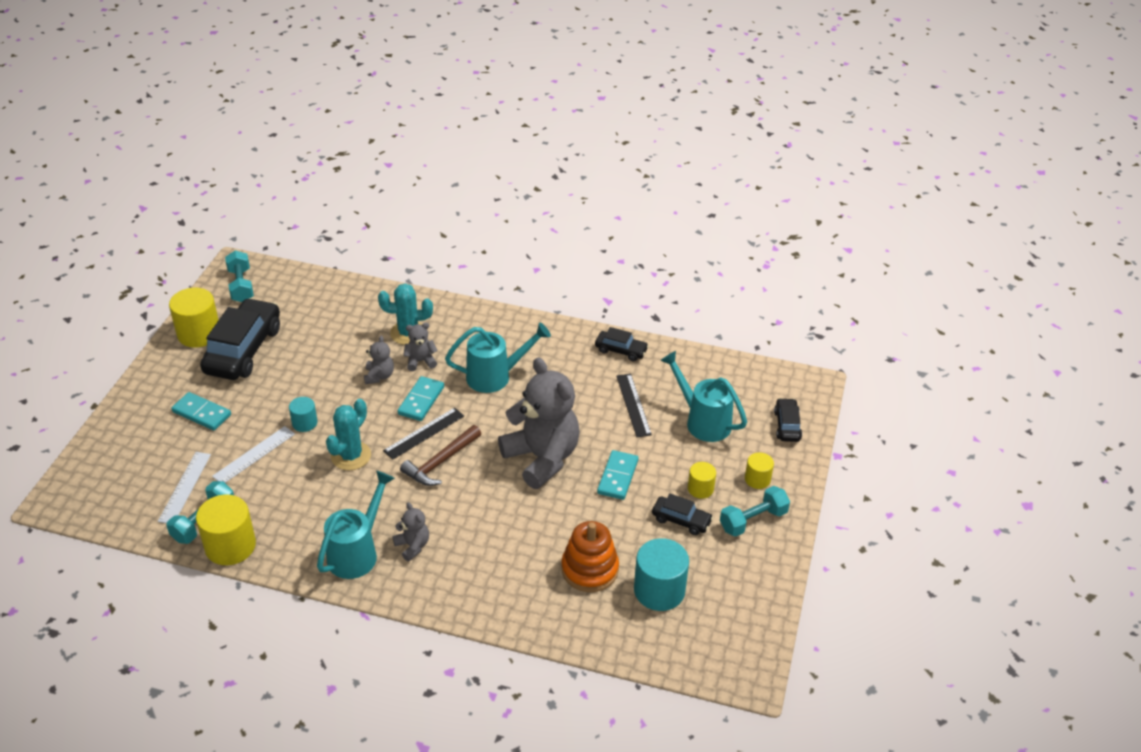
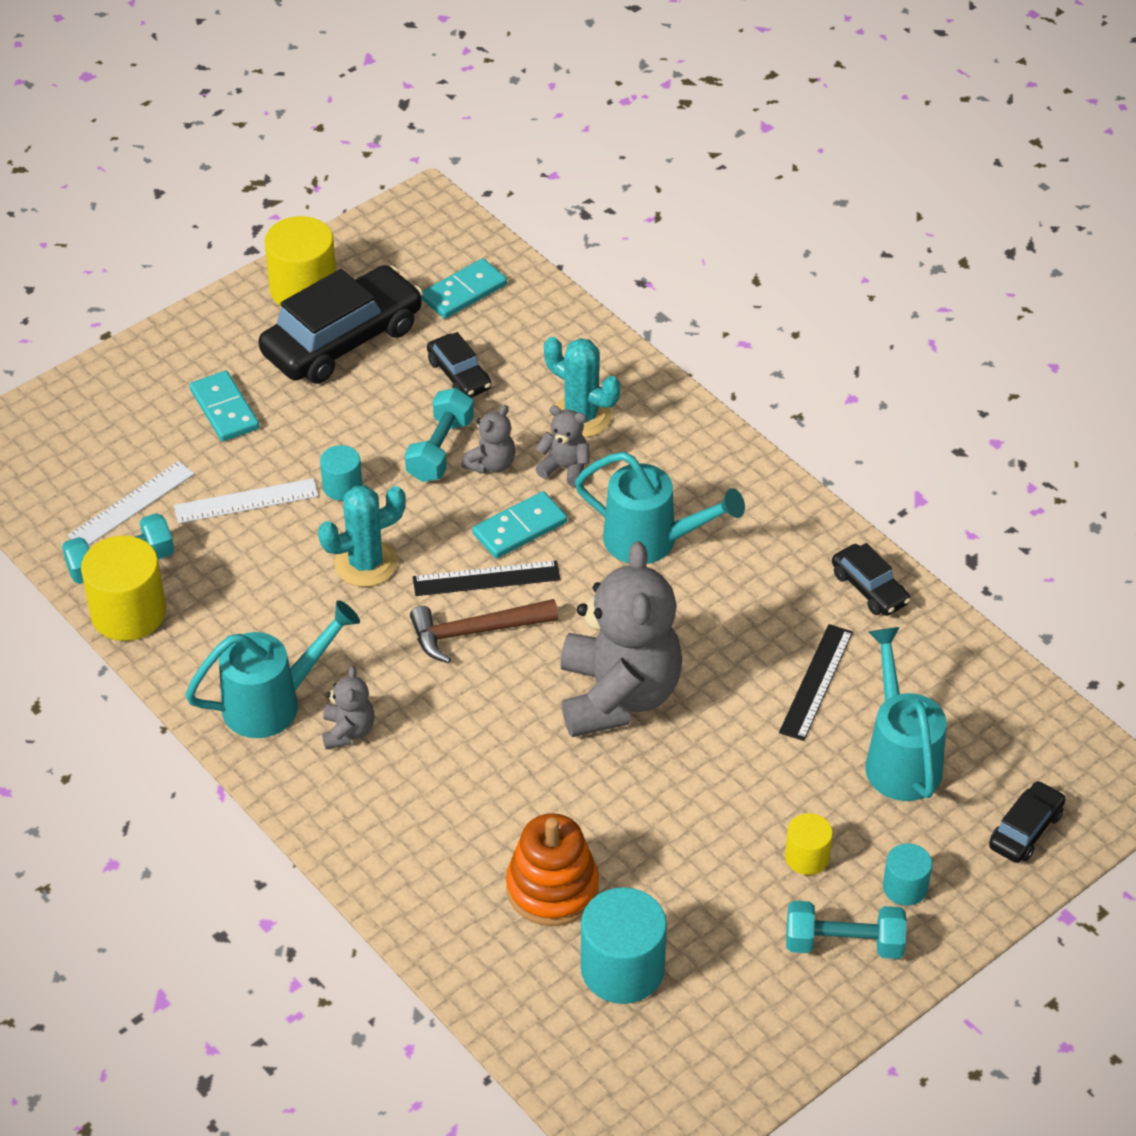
camera: 35 degrees right, 5 degrees up
turquoise dumbbell [225,250,254,302] -> turquoise dumbbell moved to [405,388,474,482]
turquoise domino [597,450,638,500] -> turquoise domino moved to [421,258,507,319]
black car [652,493,713,535] -> black car moved to [427,332,491,397]
yellow cylinder [745,452,774,489] -> turquoise cylinder [883,843,932,906]

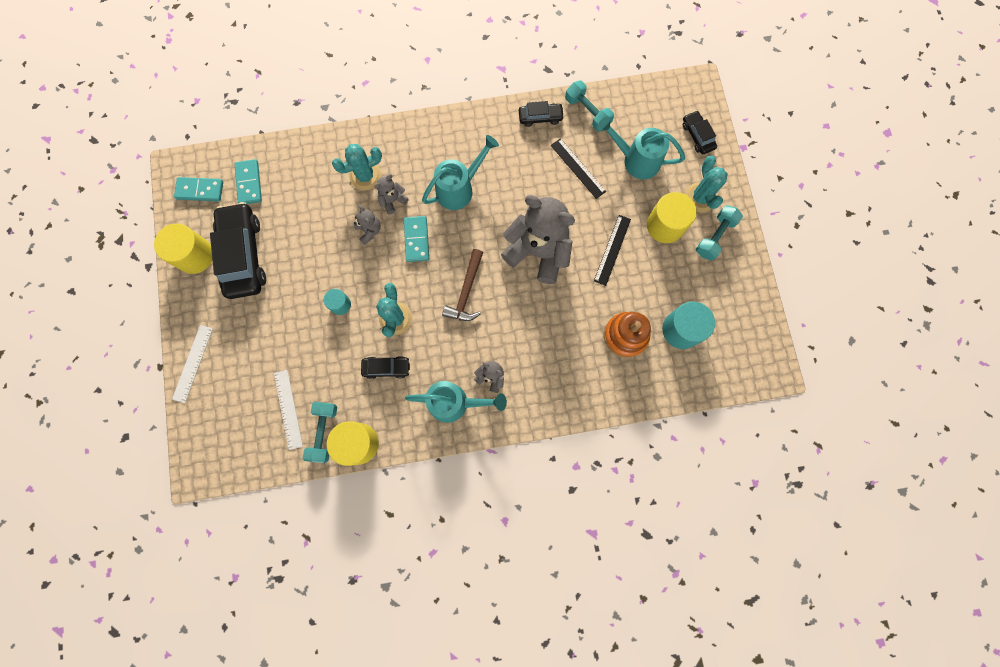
camera: 60 degrees left, 30 degrees up
white ruler [174,478,319,524] -> white ruler moved to [172,325,213,403]
turquoise watering can [185,600,360,738] -> turquoise watering can turned 90 degrees clockwise [405,381,507,423]
turquoise domino [189,371,260,442] -> turquoise domino moved to [174,177,223,201]
turquoise dumbbell [405,388,474,482] -> turquoise dumbbell moved to [565,81,614,132]
black ruler [413,560,560,596] -> black ruler moved to [594,215,631,286]
black car [427,332,491,397] -> black car moved to [361,356,410,379]
yellow cylinder [785,813,833,875] -> yellow cylinder [647,192,697,243], size x1.82
turquoise cylinder [883,843,932,906] -> turquoise cactus [685,155,728,212]

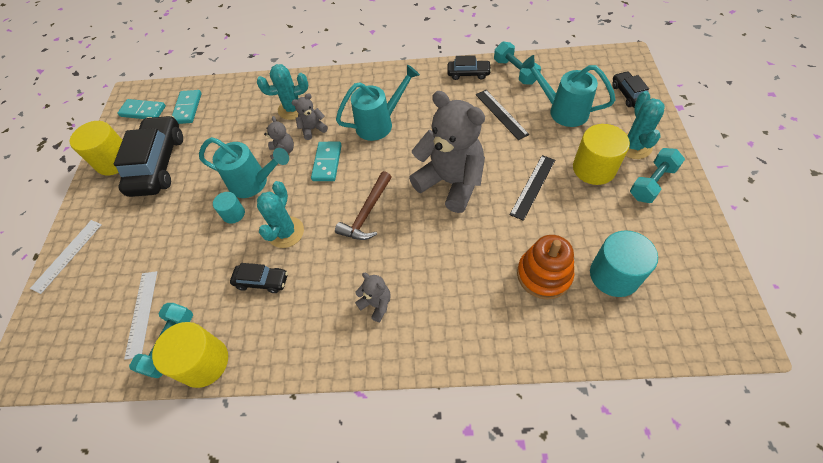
camera: 15 degrees right, 20 degrees down
turquoise watering can [405,381,507,423] -> turquoise watering can moved to [199,137,289,198]

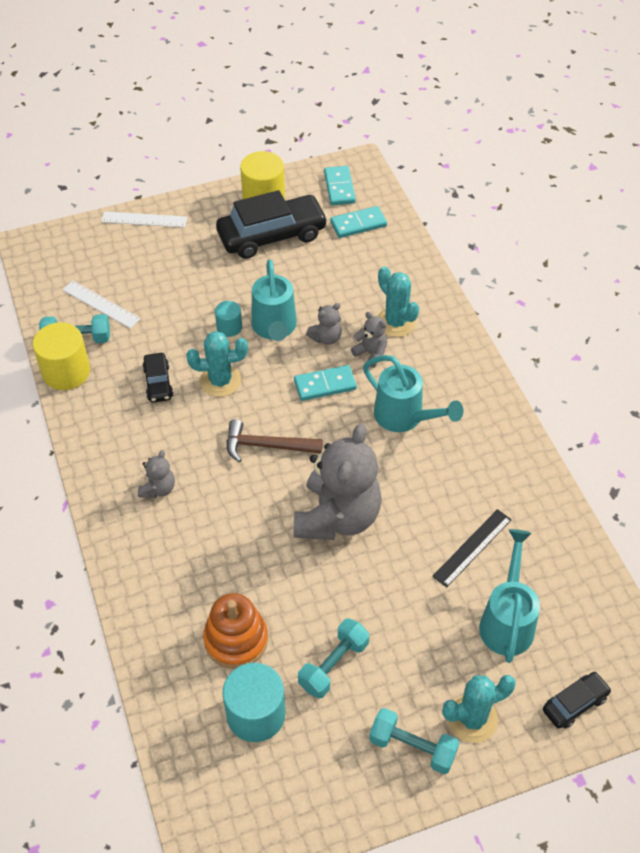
camera: 65 degrees right, 5 degrees down
white ruler [124,271,157,360] -> white ruler turned 60 degrees clockwise [62,281,141,328]
black car [447,55,491,80] -> none
turquoise dumbbell [494,41,541,85] -> turquoise dumbbell moved to [298,618,369,699]
black ruler [510,155,555,221] -> none
yellow cylinder [573,124,630,185] -> none

